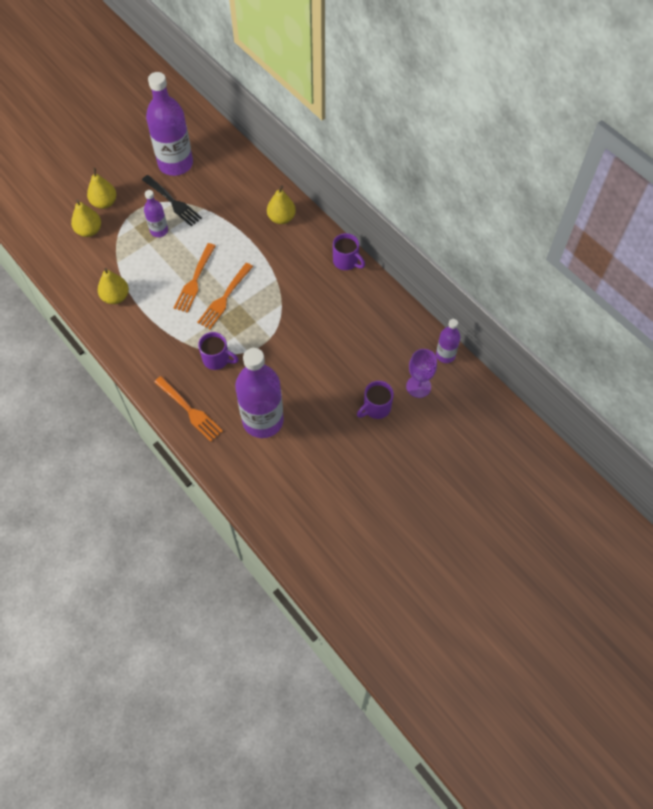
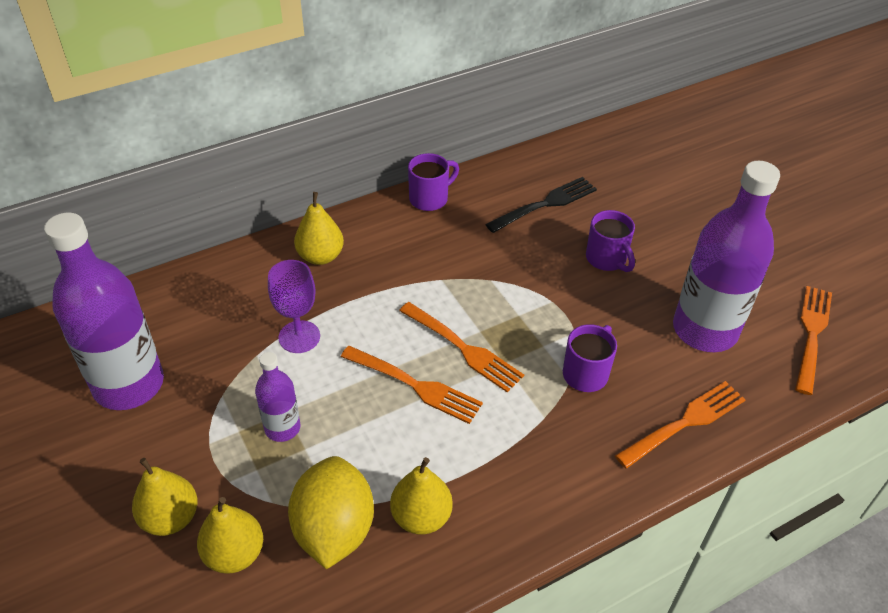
camera: 80 degrees left, 15 degrees down
black fork [142,175,202,226] -> black fork moved to [485,177,597,233]
purple mug [357,381,394,419] -> purple mug moved to [586,210,635,272]
purple goblet [406,349,437,398] -> purple goblet moved to [268,260,320,353]
purple bottle [436,319,461,363] -> none
none -> yellow lemon [288,456,374,569]
none -> orange fork [795,286,832,395]

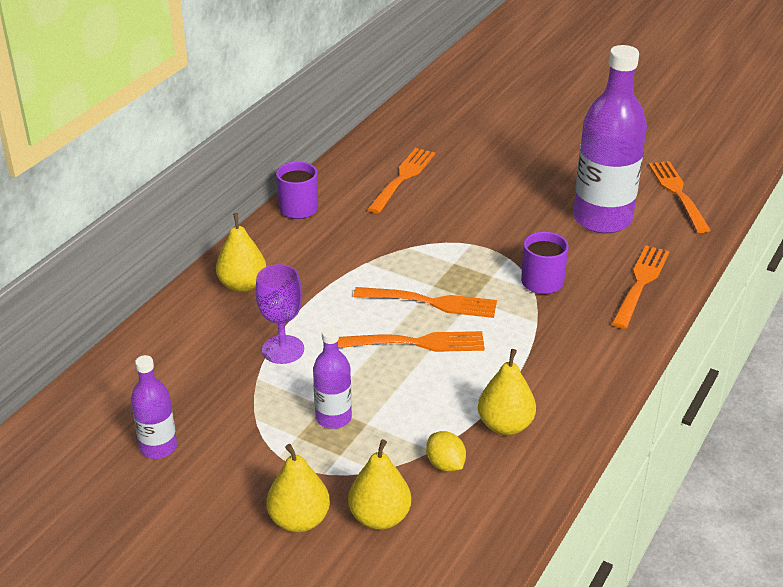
camera: 30 degrees left, 10 degrees down
purple bottle [44,213,164,410] -> purple bottle [131,355,177,459], size x0.50
yellow lemon [288,456,374,569] -> yellow lemon [426,431,466,472], size x0.47
black fork [485,177,597,233] -> orange fork [367,148,435,214]
purple mug [586,210,635,272] -> none

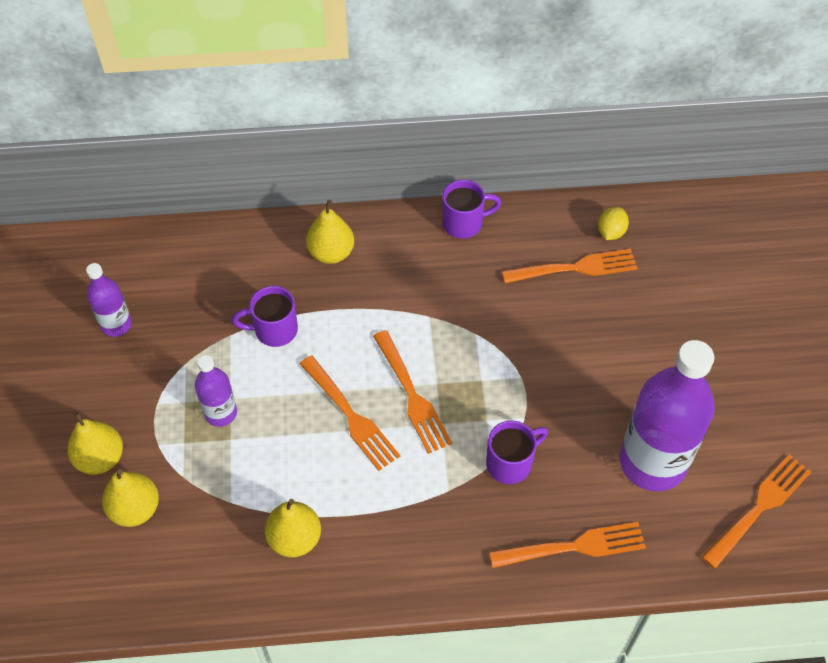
camera: 55 degrees right, 20 degrees up
purple goblet [256,264,304,364] -> purple mug [232,286,298,347]
yellow lemon [426,431,466,472] -> yellow lemon moved to [598,207,629,240]

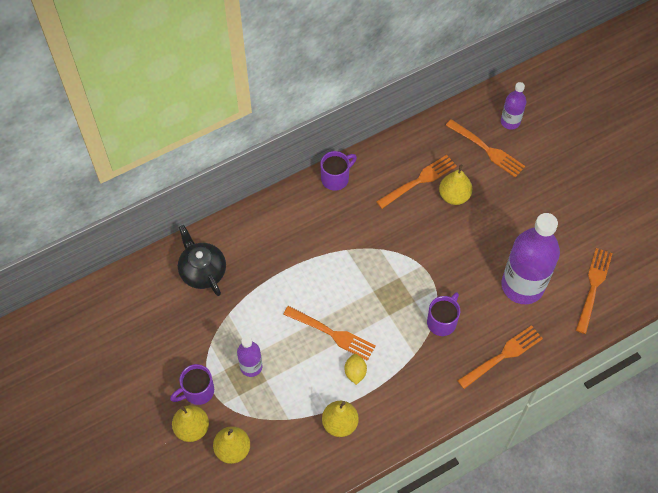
camera: 25 degrees left, 5 degrees up
purple bottle [86,263,132,337] -> purple bottle moved to [501,82,526,130]
purple mug [232,286,298,347] -> purple mug moved to [170,364,214,405]
yellow pear [306,200,354,264] -> yellow pear moved to [439,165,472,205]
orange fork [373,330,452,454] -> orange fork moved to [446,119,525,178]
yellow lemon [598,207,629,240] -> yellow lemon moved to [344,354,367,385]
none -> black teapot [178,225,226,296]

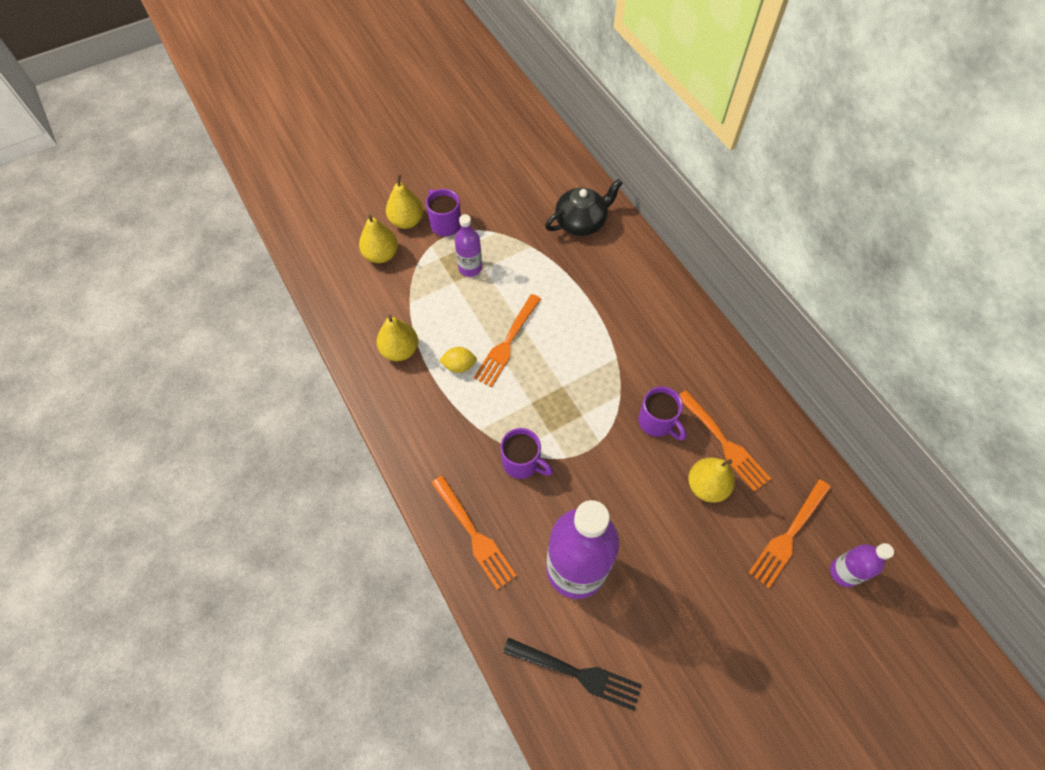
camera: 90 degrees right, 0 degrees up
purple mug [320,151,357,191] -> purple mug moved to [638,386,686,440]
orange fork [576,248,613,334] -> black fork [503,638,642,711]

